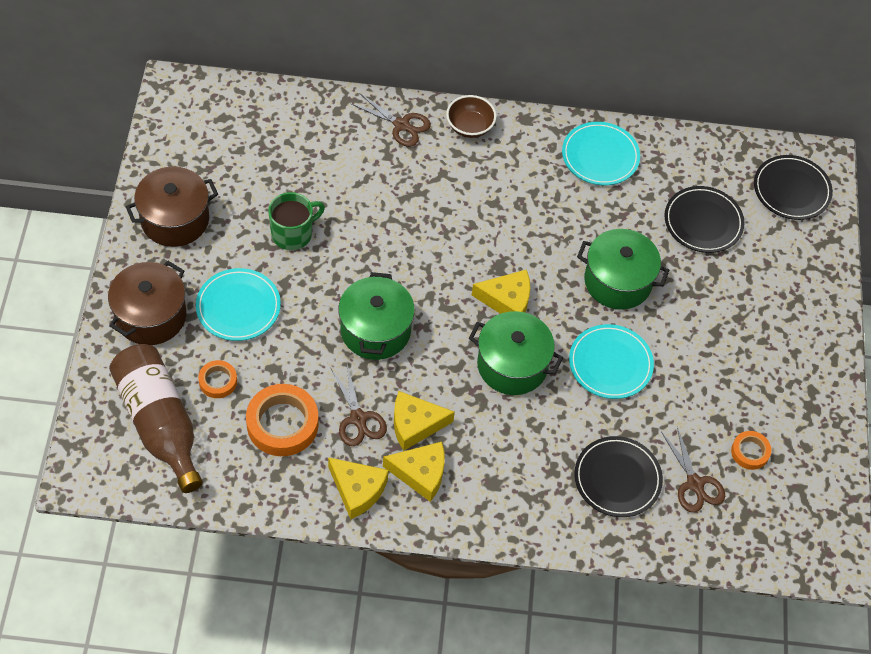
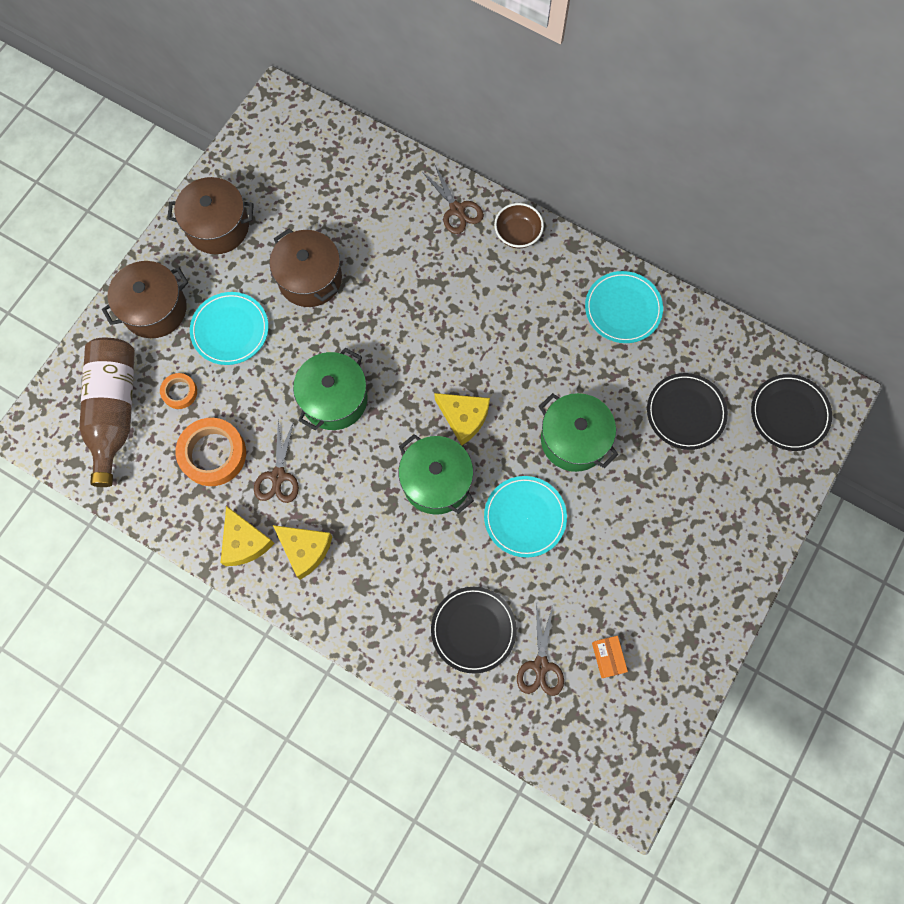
camera: 30 degrees right, 15 degrees up
green mug [268,192,325,250] -> brown pot [269,229,342,307]
yellow cheese [394,391,455,451] -> none
orange tape [731,431,771,470] -> orange box [592,636,628,678]

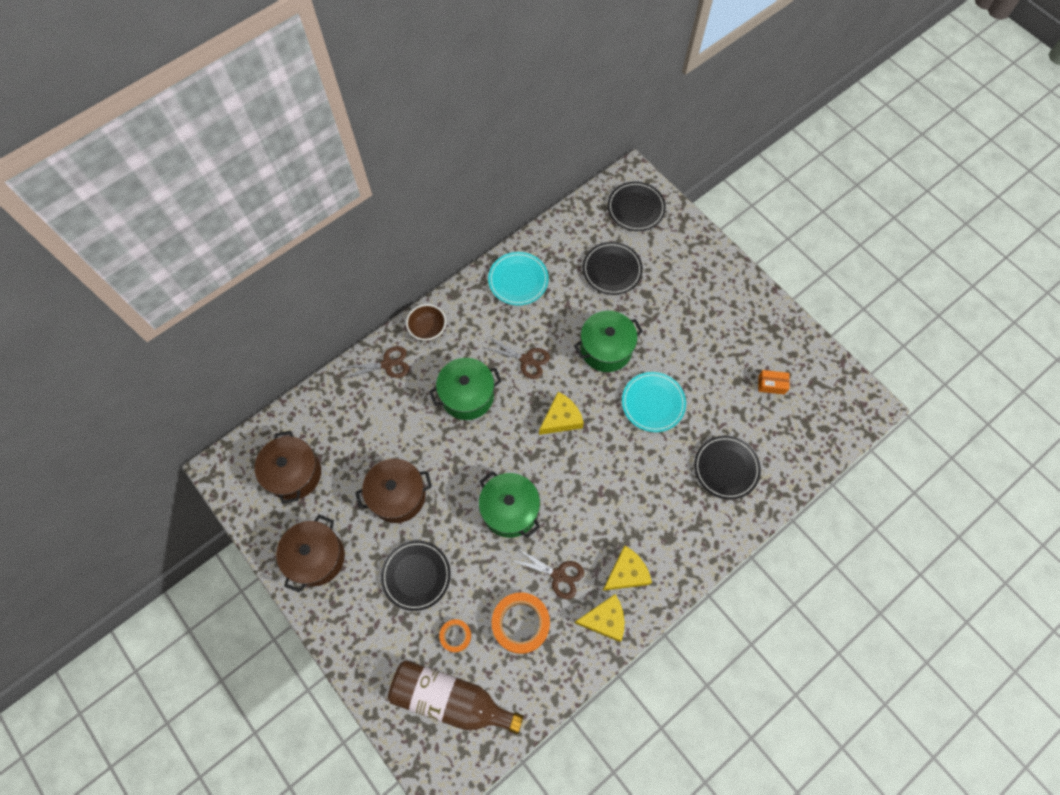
camera: 70 degrees left, 5 degrees down
brown pot [102,261,188,338] -> brown pot moved to [255,431,321,504]
turquoise plate [190,292,268,365] -> black plate [381,541,451,611]
green pot [398,434,474,515] -> green pot moved to [429,358,502,420]
brown scissors [517,603,564,696] -> brown scissors moved to [483,337,550,379]

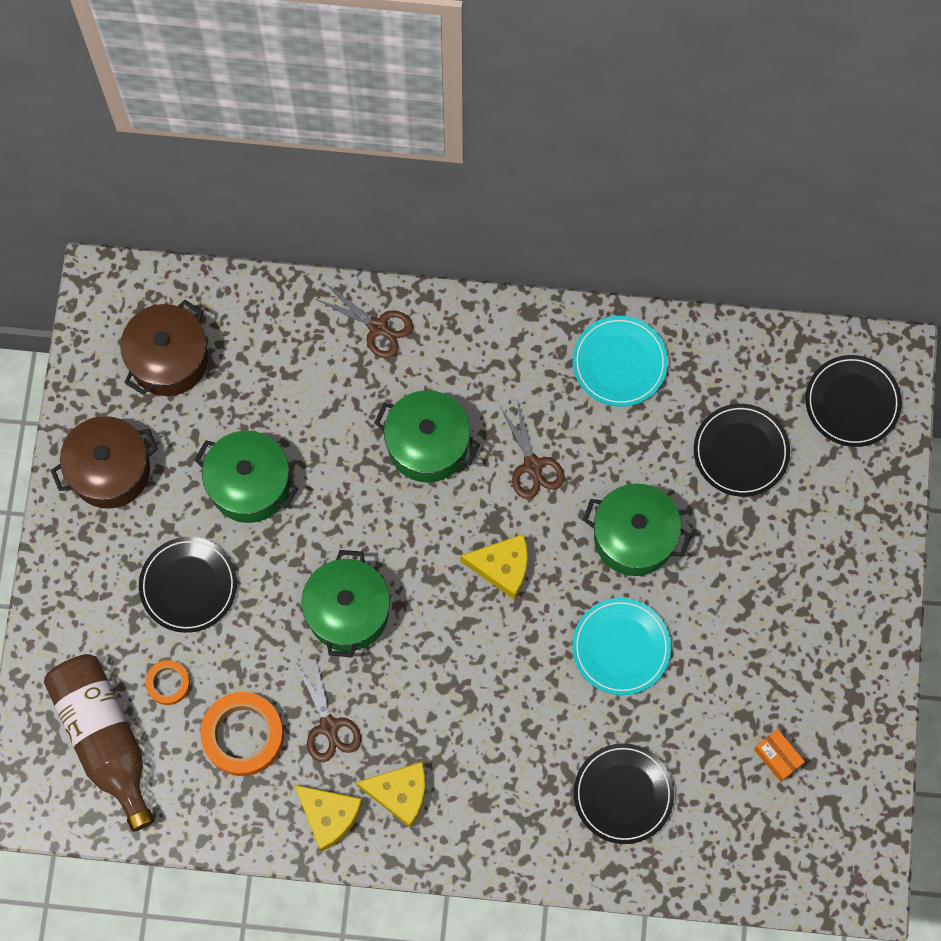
camera: 45 degrees right, 5 degrees up
brown pot [355,459,432,523] -> green pot [194,431,298,523]
brown bowl [406,304,446,341] -> none

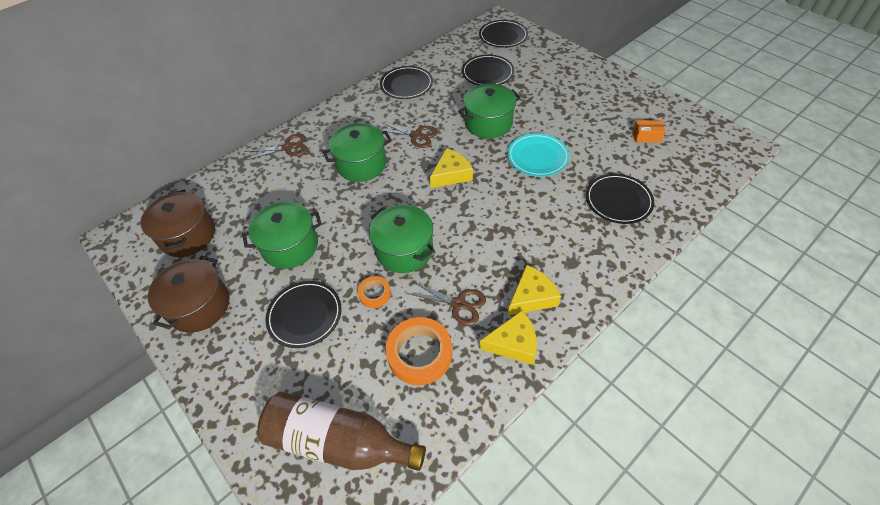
camera: 45 degrees left, 20 degrees down
orange tape [145,660,190,705] -> orange tape moved to [357,276,391,308]
turquoise plate [573,316,668,407] -> black plate [380,66,433,99]

